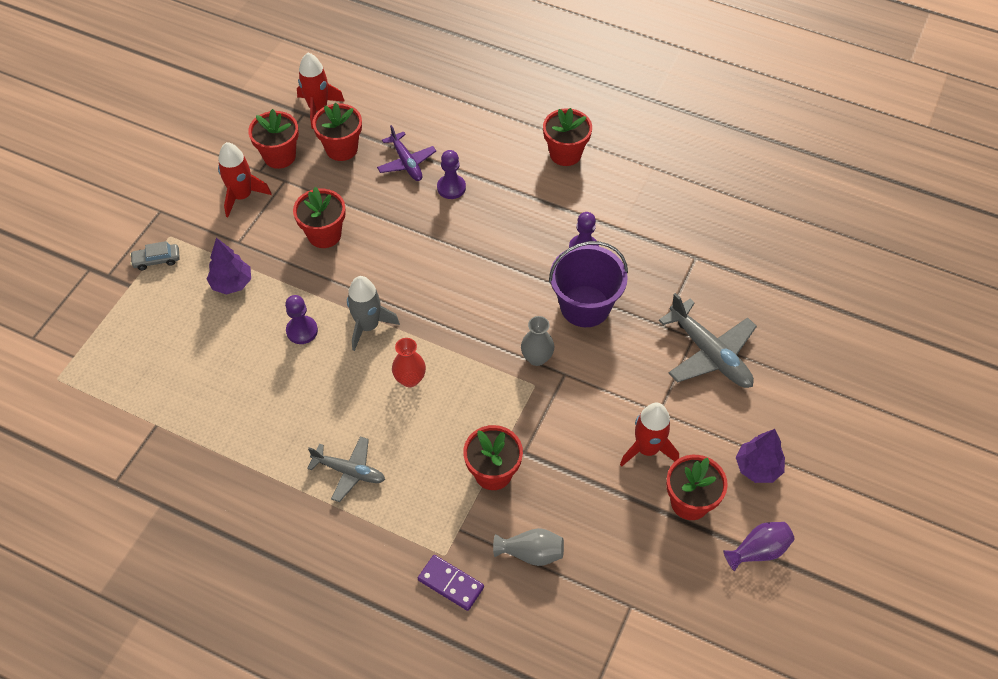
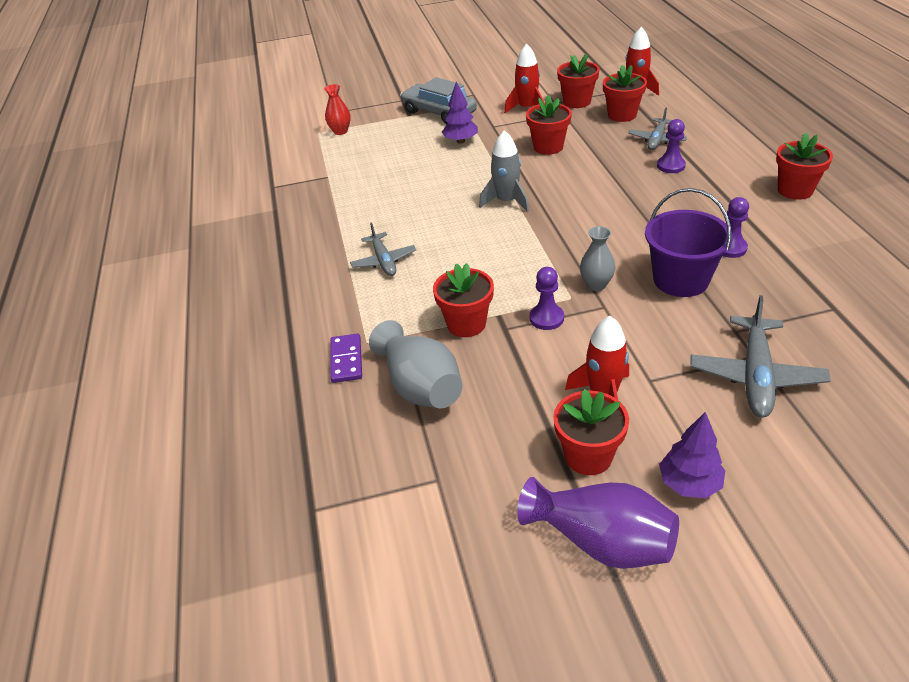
camera: 55 degrees right, 15 degrees down
grey car [130,241,180,270] -> grey car [400,77,477,124], size x2.12
purple pawn [285,295,318,344] -> purple pawn moved to [529,267,564,330]
purple plane [377,125,436,181] -> grey plane [628,108,687,150]
red vase [392,338,426,387] -> red vase moved to [324,84,351,135]
grey vase [493,528,564,566] -> grey vase [369,320,462,408], size x1.68
purple vase [723,522,795,571] -> purple vase [517,477,679,569], size x1.68

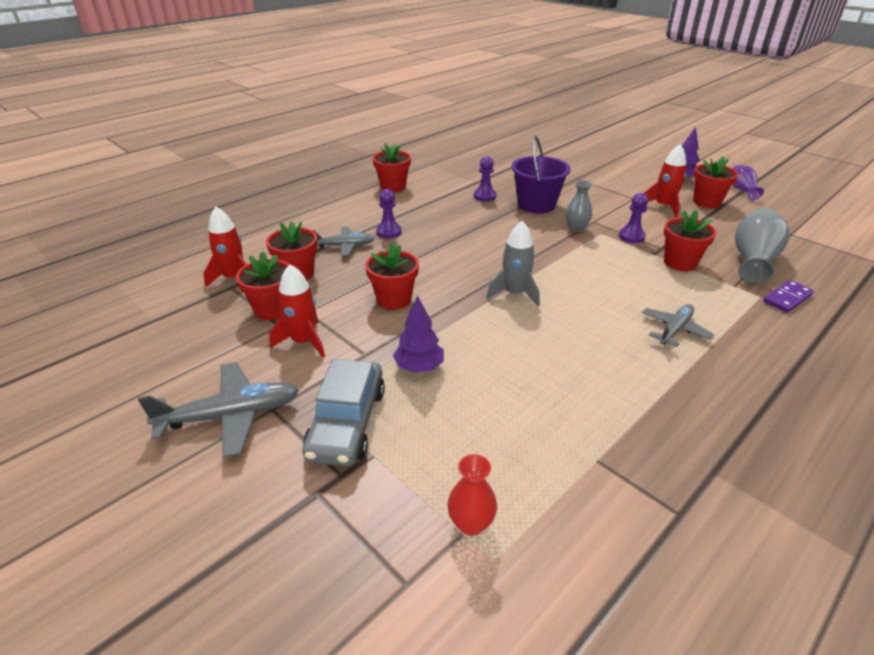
camera: 125 degrees left, 5 degrees down
purple vase [517,477,679,569] -> purple vase [732,165,764,200], size x0.60
grey plane [690,295,831,418] -> grey plane moved to [138,362,299,458]

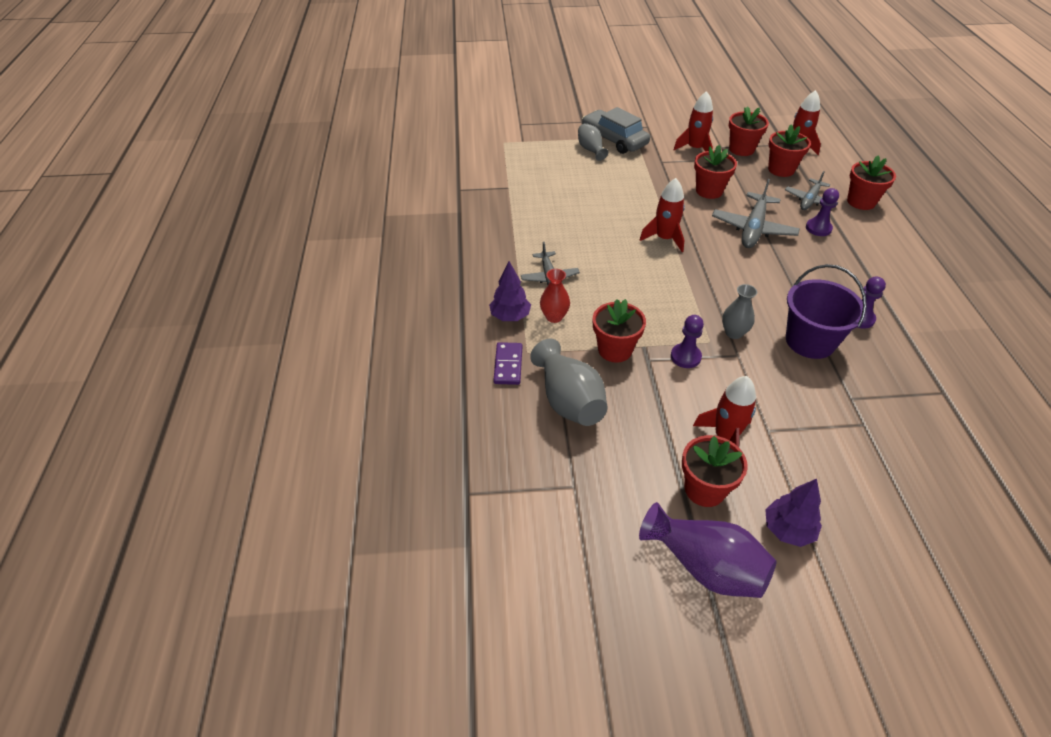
camera: 130 degrees right, 10 degrees up
grey plane [138,362,299,458] -> grey plane moved to [712,179,800,248]
red flower pot [372,143,411,192] -> red flower pot moved to [847,156,896,210]
purple tree [393,296,444,373] -> purple tree moved to [489,261,531,321]
red vase [447,454,497,536] -> red vase moved to [540,269,570,323]
grey rocket [486,221,540,307] -> red rocket [640,178,685,252]
purple vase [732,165,764,200] -> purple vase [639,502,777,598], size x1.68
none -> grey vase [578,123,608,161]

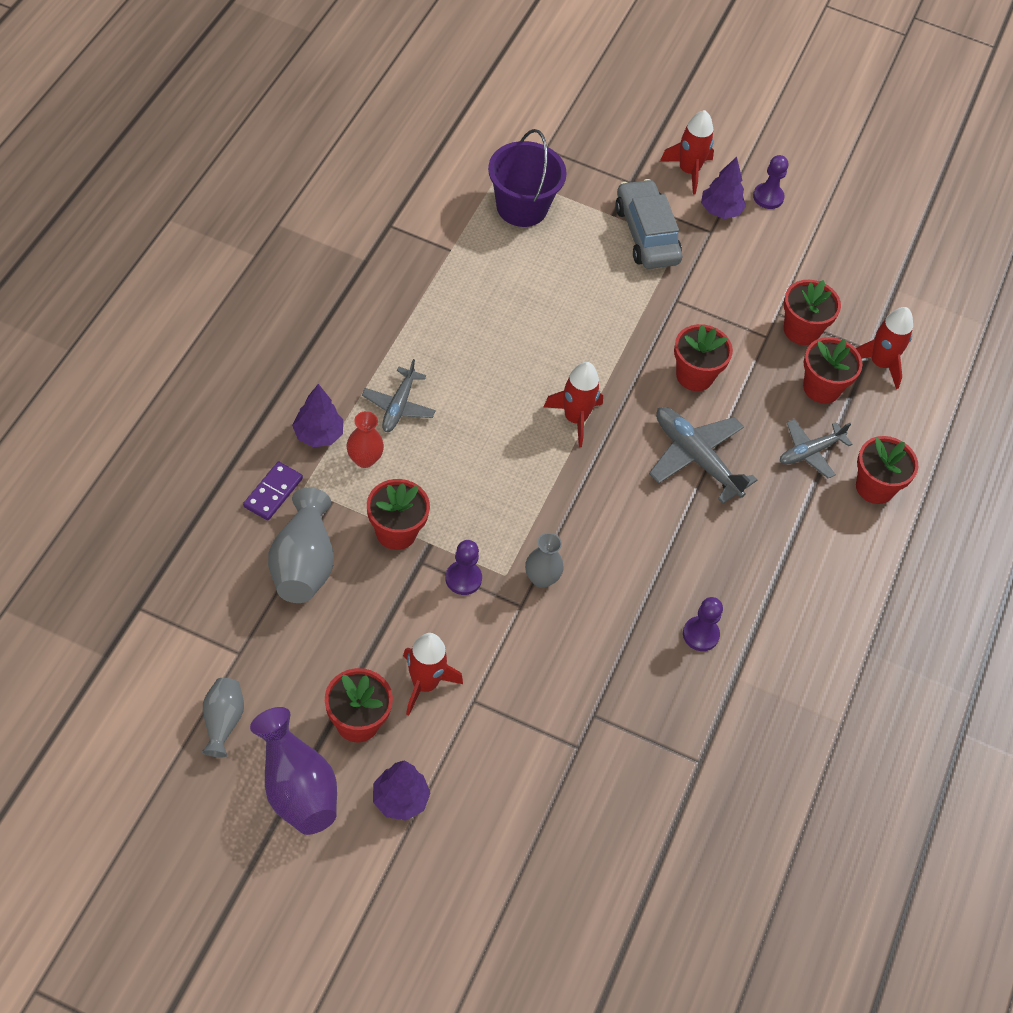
camera: 20 degrees right, 10 degrees up
grey vase [578,123,608,161] -> grey vase moved to [202,678,244,757]
red rocket [674,91,713,151] -> red rocket moved to [660,110,714,195]
grey plane [712,179,800,248] -> grey plane turned 90 degrees clockwise [649,407,757,504]
purple bucket [786,264,867,359] -> purple bucket moved to [488,129,567,227]
purple pawn [806,188,839,236] -> purple pawn moved to [753,155,788,209]
none -> purple tree [701,157,746,219]

